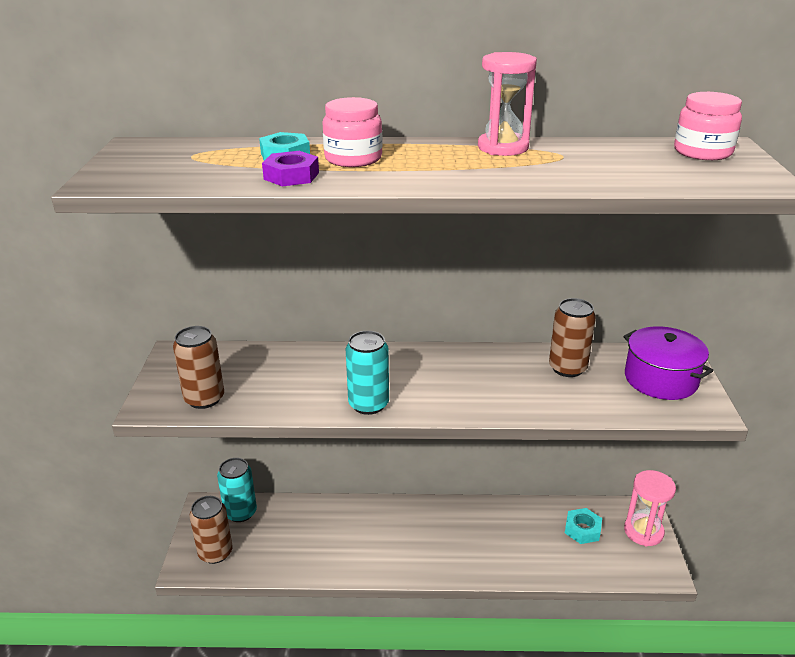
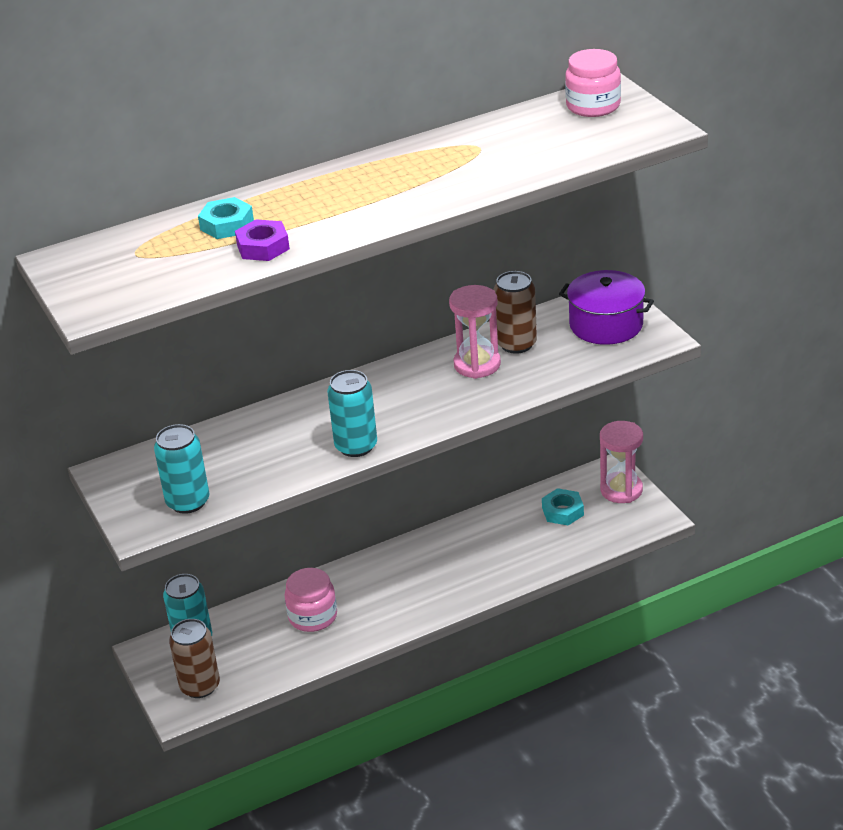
camera: 25 degrees left, 5 degrees up
brown can [173,326,224,409] -> turquoise can [154,424,209,514]
pink jar [322,97,383,167] -> pink jar moved to [284,568,337,632]
pink hourglass [478,52,537,156] -> pink hourglass moved to [449,285,501,379]

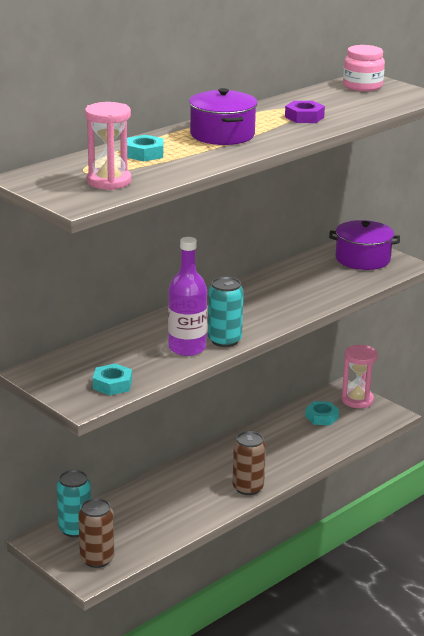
camera: 20 degrees left, 10 degrees down
turquoise can [154,424,209,514] -> turquoise nut [93,363,132,395]
purple nut [235,219,290,261] -> purple nut moved to [285,101,325,123]
pink jar [284,568,337,632] -> none
pink hourglass [449,285,501,379] -> pink hourglass moved to [85,102,131,190]
brown can [494,271,537,354] -> brown can moved to [233,431,266,495]
none -> purple bottle [168,237,207,356]
none -> purple pot [189,88,258,145]

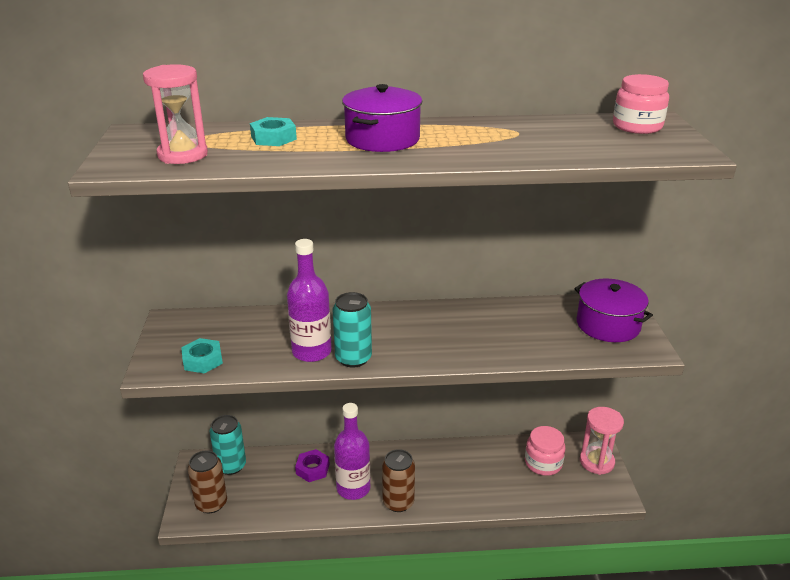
camera: 40 degrees right, 5 degrees up
purple nut [285,101,325,123] -> purple nut moved to [295,449,330,482]
turquoise nut [305,401,339,425] -> pink jar [525,426,566,476]
none -> purple bottle [334,403,370,500]

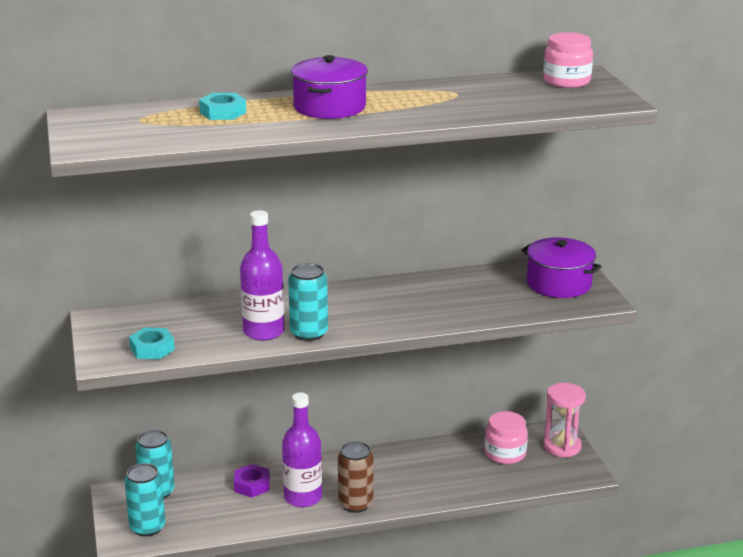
camera: 10 degrees left, 5 degrees down
pink hourglass [143,64,208,164] -> none
brown can [188,450,227,513] -> turquoise can [125,463,165,537]

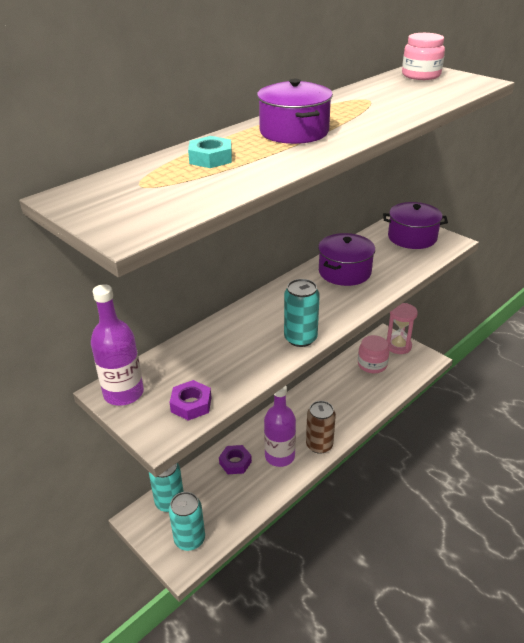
camera: 30 degrees left, 10 degrees up
turquoise nut [129,327,175,359] -> purple nut [169,380,211,421]
purple bottle [240,210,285,341] -> purple bottle moved to [91,284,144,406]
none -> purple pot [318,233,375,286]

